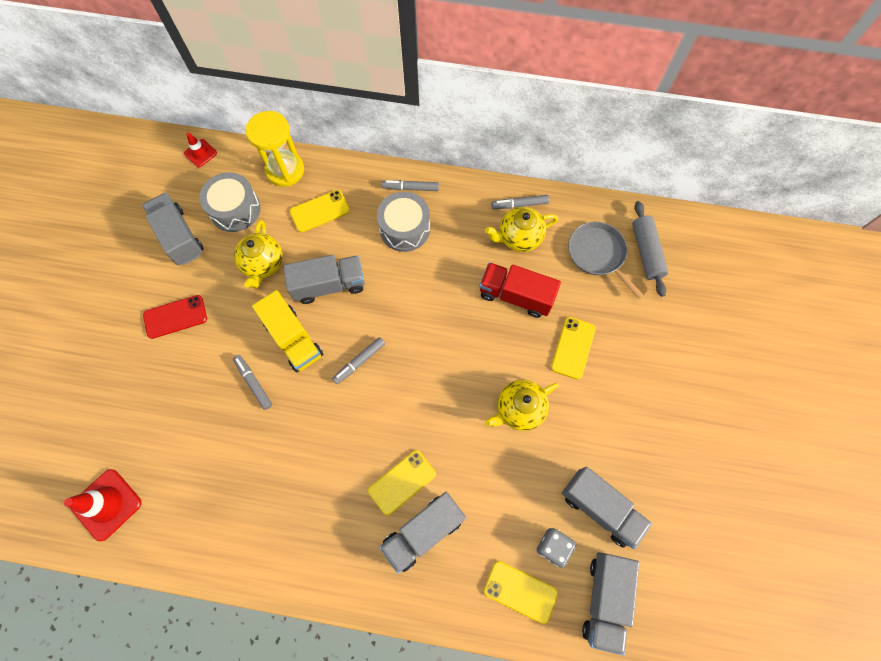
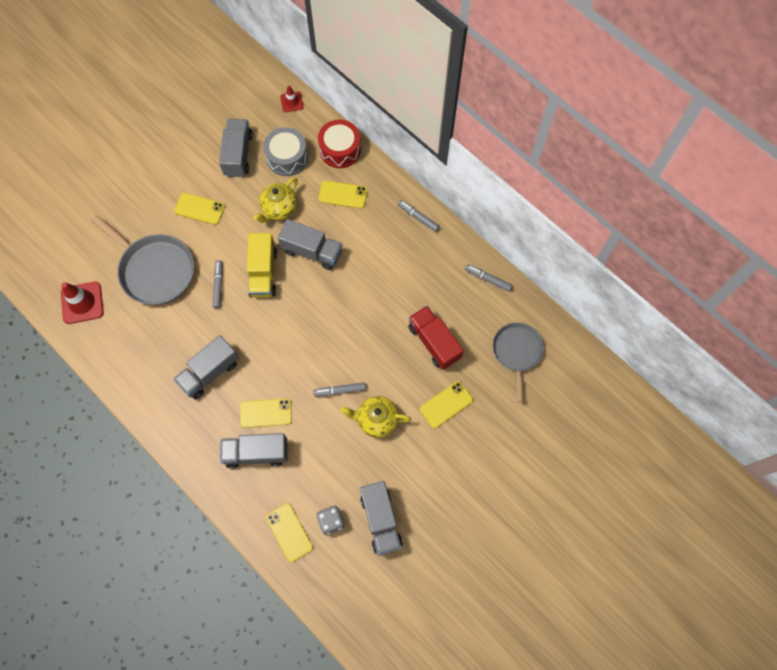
camera: 35 degrees right, 0 degrees up
red phone [143,295,207,339] -> yellow phone [174,193,225,225]
yellow hourglass [246,111,304,187] -> red drum [318,119,361,168]
grey marker [332,337,385,384] -> grey marker moved to [313,382,366,397]
grey drum [377,192,430,252] -> none
yellow teapot [485,207,558,252] -> none
grey truck [582,552,639,655] -> grey truck moved to [173,335,239,399]
grey rolling pin [632,201,668,297] -> none
none -> grey pan [91,215,194,305]

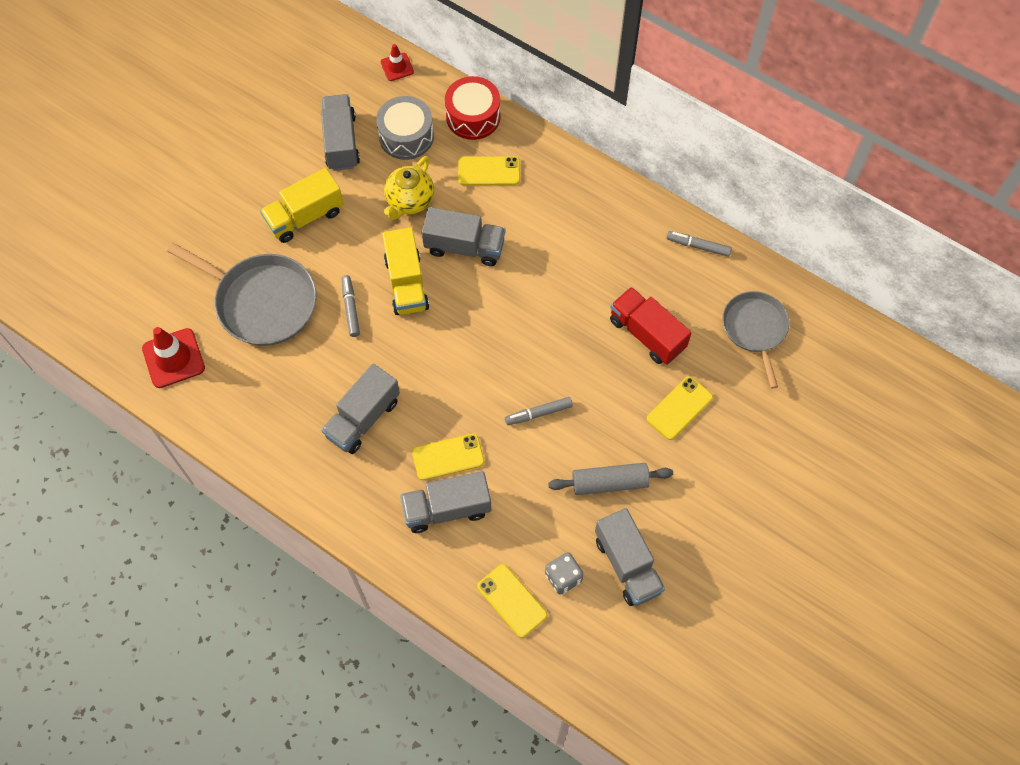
camera: 10 degrees left, 5 degrees down
yellow phone [174,193,225,225] -> yellow truck [260,168,344,243]
yellow teapot [340,396,411,438] -> none
grey marker [398,200,440,232] -> none
none -> grey rolling pin [548,463,673,495]

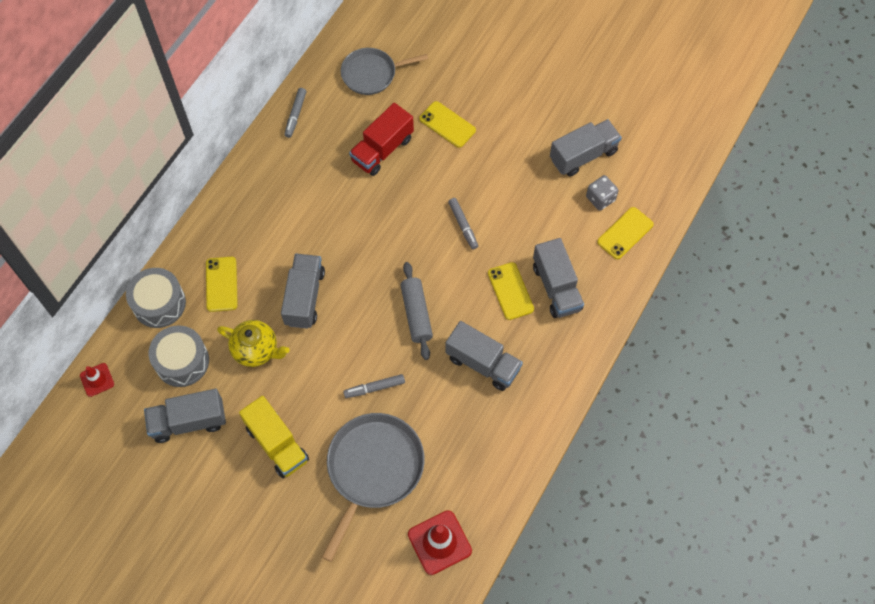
camera: 95 degrees left, 0 degrees up
yellow truck [382,227,429,315] -> none
red drum [445,76,500,140] -> grey drum [126,268,186,328]
grey rolling pin [548,463,673,495] -> grey rolling pin moved to [400,262,433,360]

